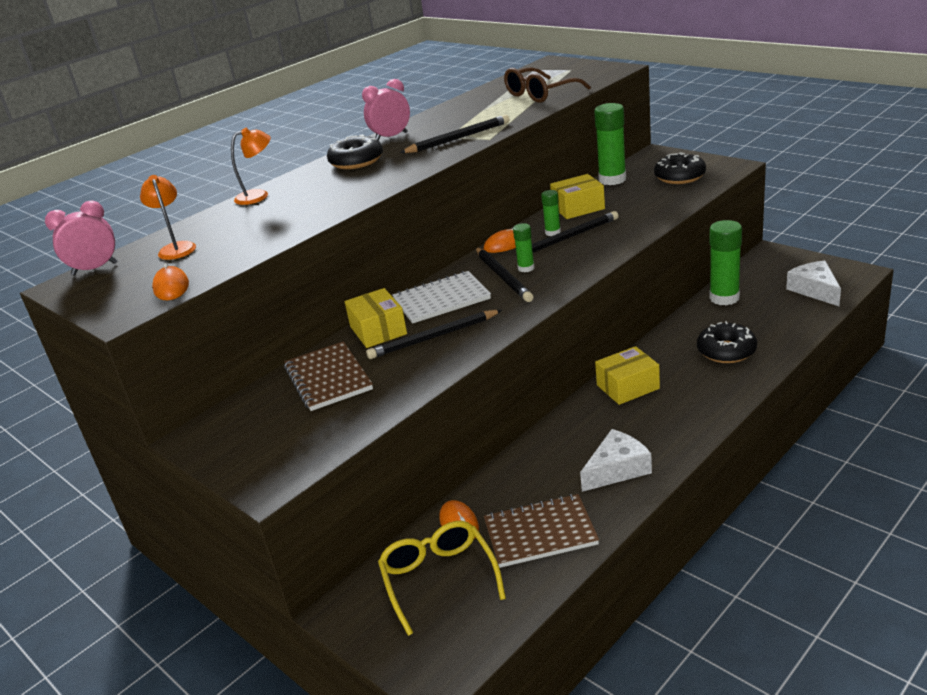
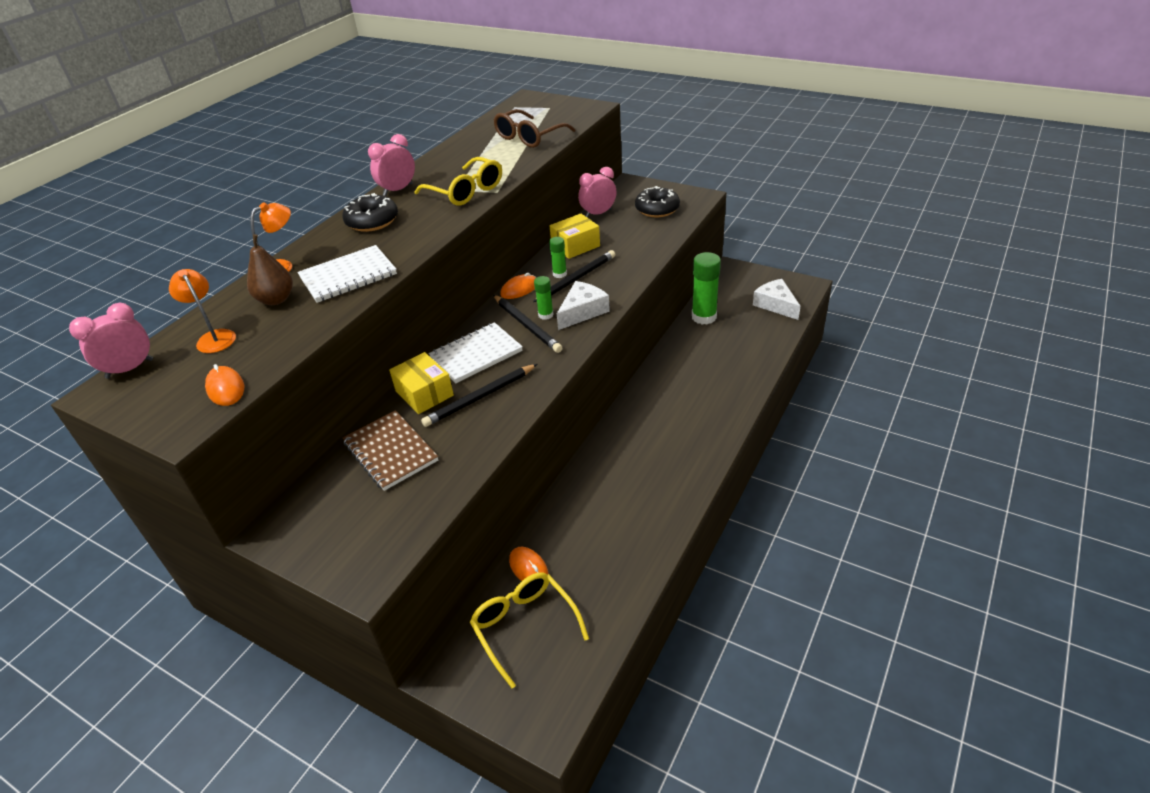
camera: 15 degrees left, 10 degrees up
black pencil [400,115,509,153] -> yellow glasses [414,157,502,205]
brown notebook [484,494,599,568] -> none
white cheese [580,429,652,492] -> white cheese moved to [557,281,610,330]
green glue stick [594,103,626,185] -> pink clock [578,167,617,218]
yellow box [595,346,660,405] -> none
black donut [697,321,757,363] -> none
none -> brown pear [247,234,293,305]
none -> white notebook [297,245,397,303]

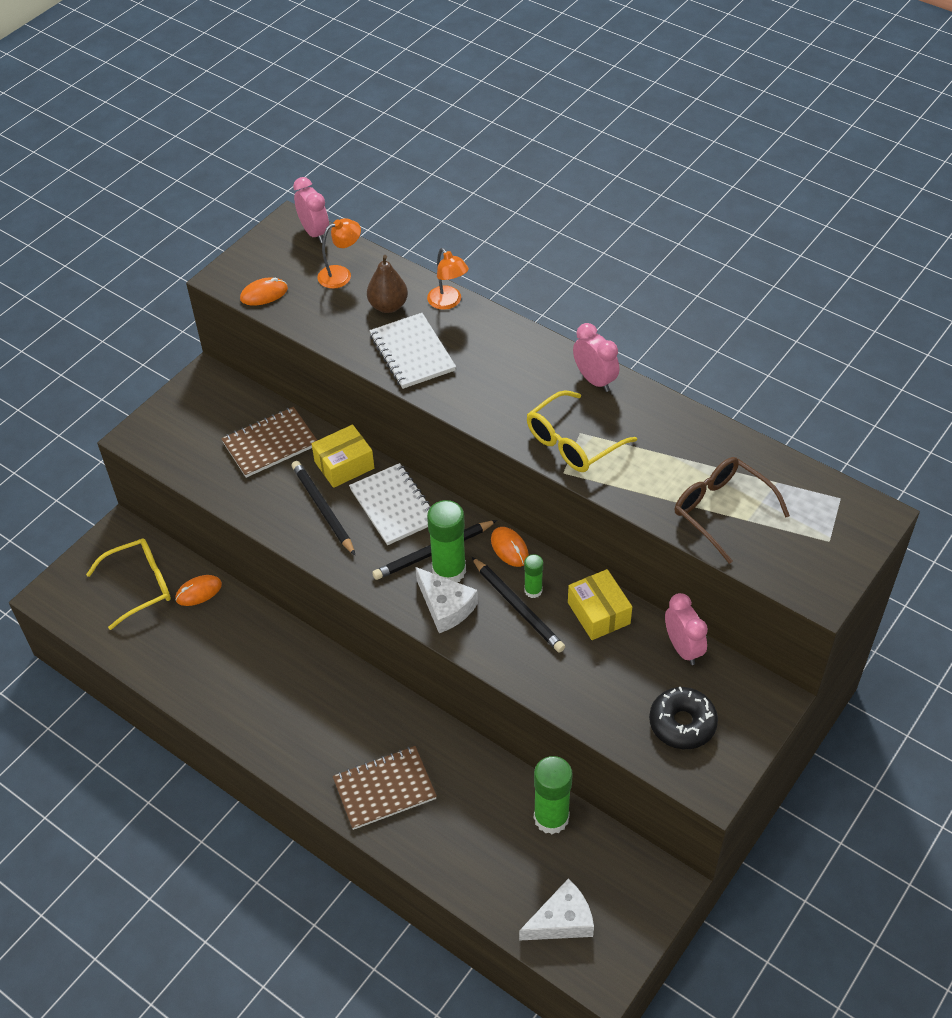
camera: 95 degrees right, 10 degrees up
black donut [342,193,398,232] -> none
green glue stick [534,276,554,320] -> green glue stick [427,500,466,582], size x1.90
none -> brown notebook [333,746,437,830]

